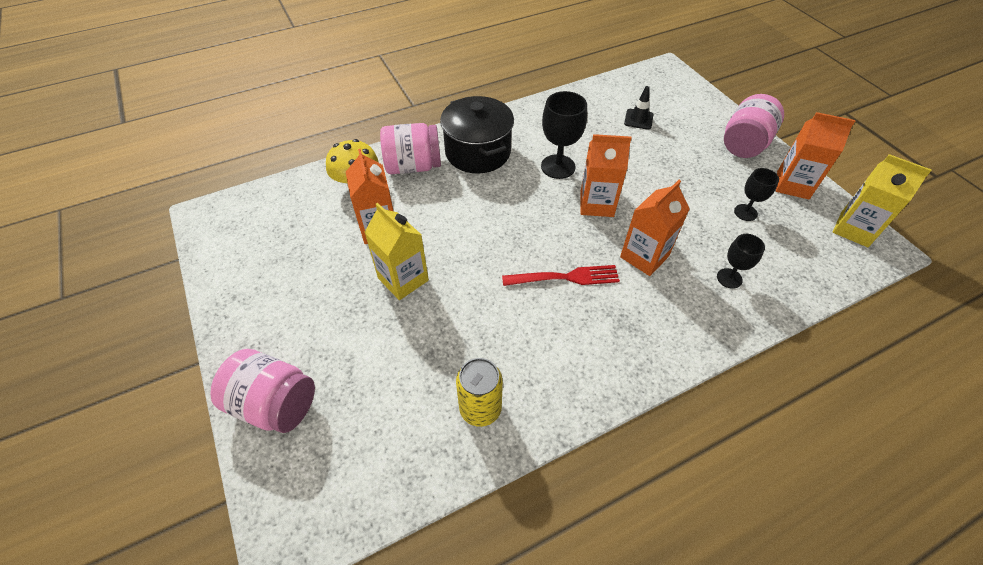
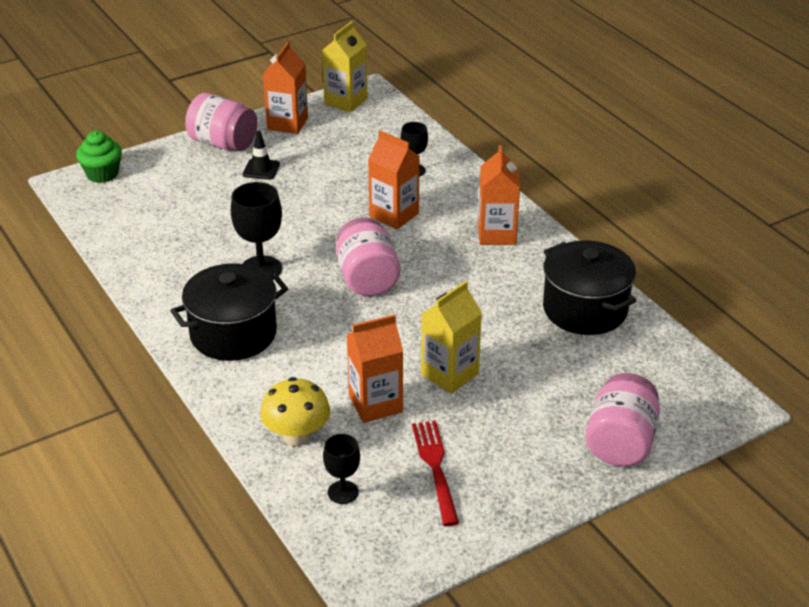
camera: 95 degrees left, 15 degrees down
pink jar [380,123,441,174] -> pink jar moved to [336,217,400,296]
yellow can [456,358,503,427] -> black pot [543,240,636,335]
red fork [502,265,620,286] -> red fork moved to [412,421,459,526]
orange carton [580,134,631,217] -> orange carton moved to [478,145,520,245]
black traffic cone [624,86,653,130] -> black traffic cone moved to [243,131,280,180]
black goblet [734,168,779,221] -> black goblet moved to [323,434,360,504]
none -> green cupcake [76,130,122,183]

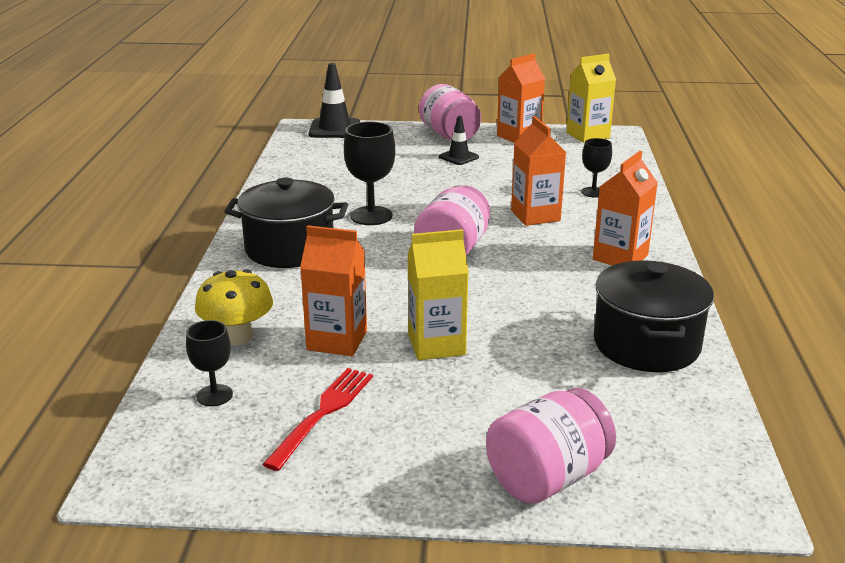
camera: 35 degrees right, 10 degrees down
green cupcake [76,130,122,183] -> black traffic cone [309,63,360,138]

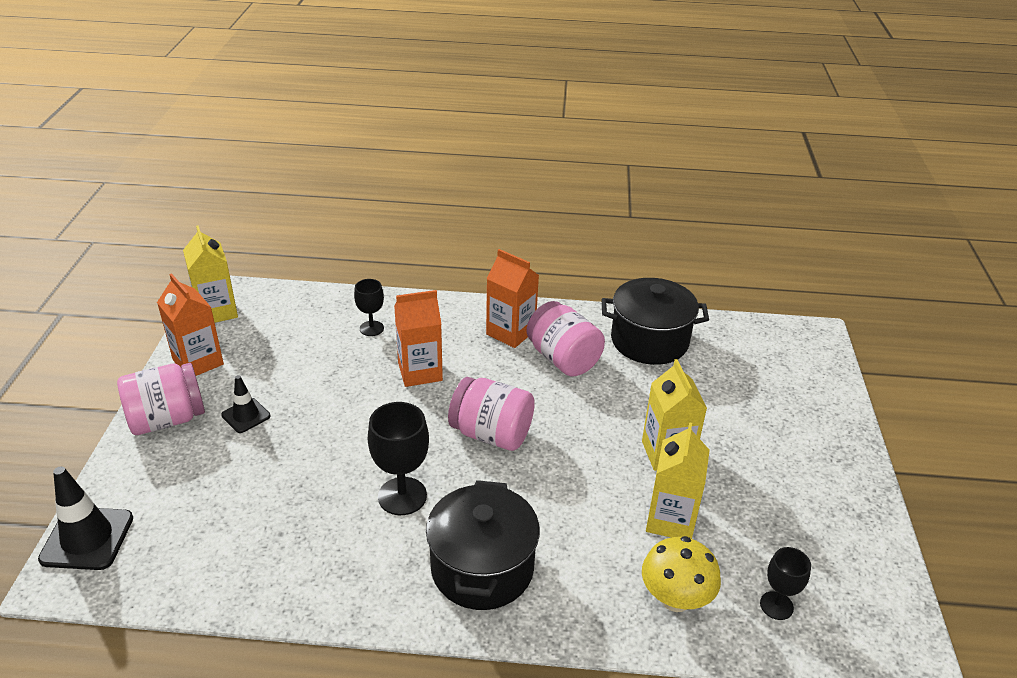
camera: 90 degrees left, 10 degrees up
red fork [263,368,373,471] -> none
orange carton [300,225,367,356] -> yellow carton [646,422,710,539]
pink jar [486,388,616,504] -> pink jar moved to [527,301,605,376]

